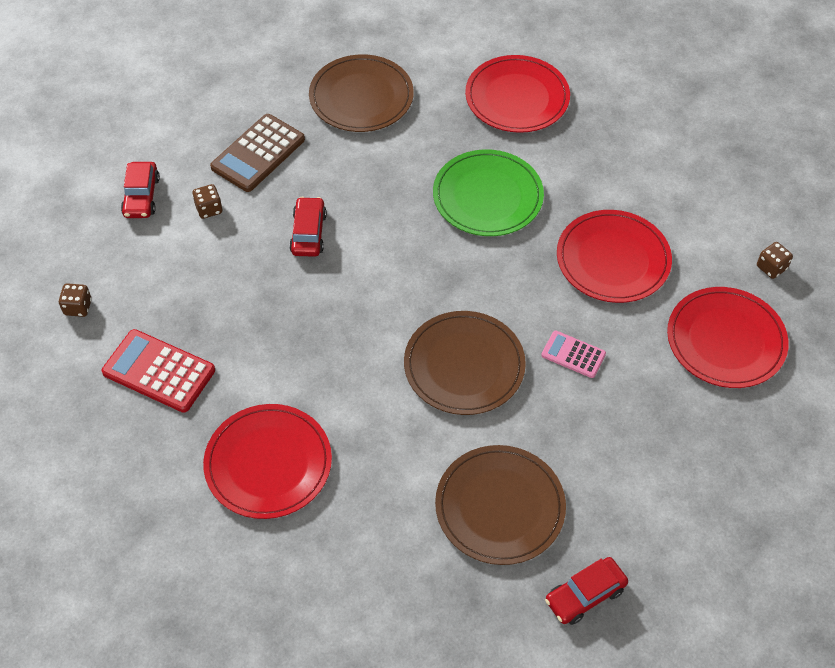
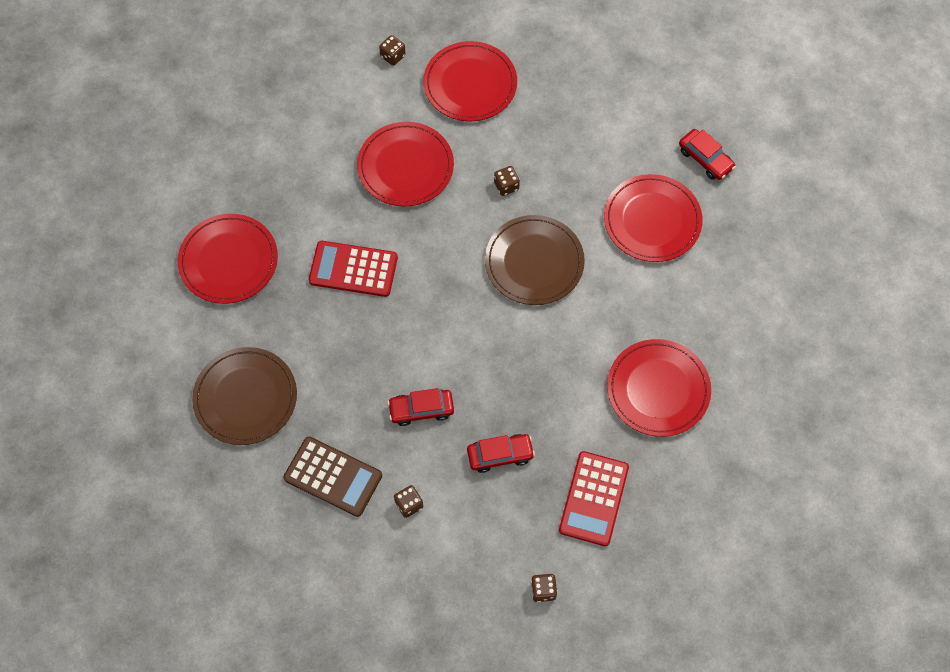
camera: 100 degrees left, 10 degrees up
red car [121,162,160,218] -> red car moved to [467,434,535,473]
green plate [433,150,544,236] -> red calculator [309,241,398,297]
brown plate [435,445,566,565] -> red plate [604,174,703,262]
pink calculator [541,331,606,378] -> brown dice [494,166,520,196]

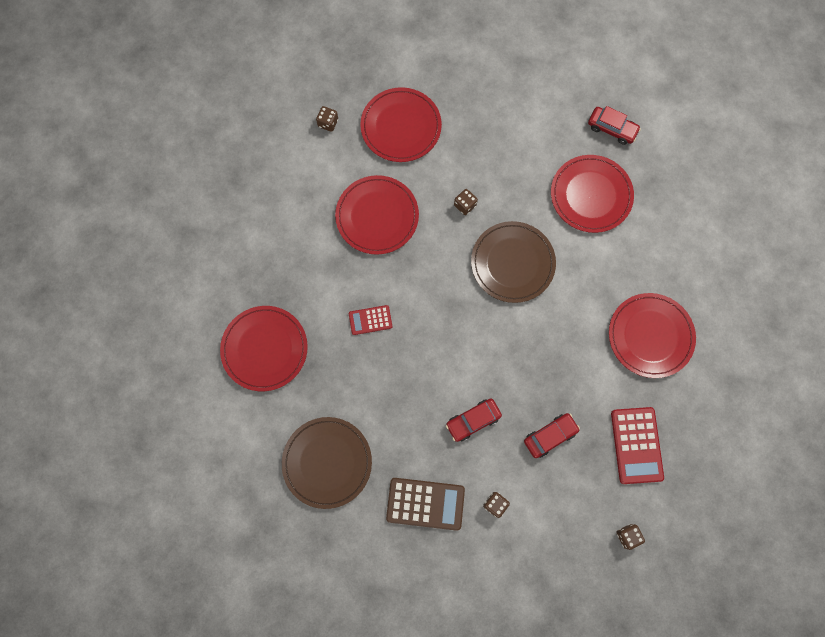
camera: 20 degrees left, 10 degrees up
red calculator [309,241,398,297] -> red calculator [349,305,392,335], size x0.58

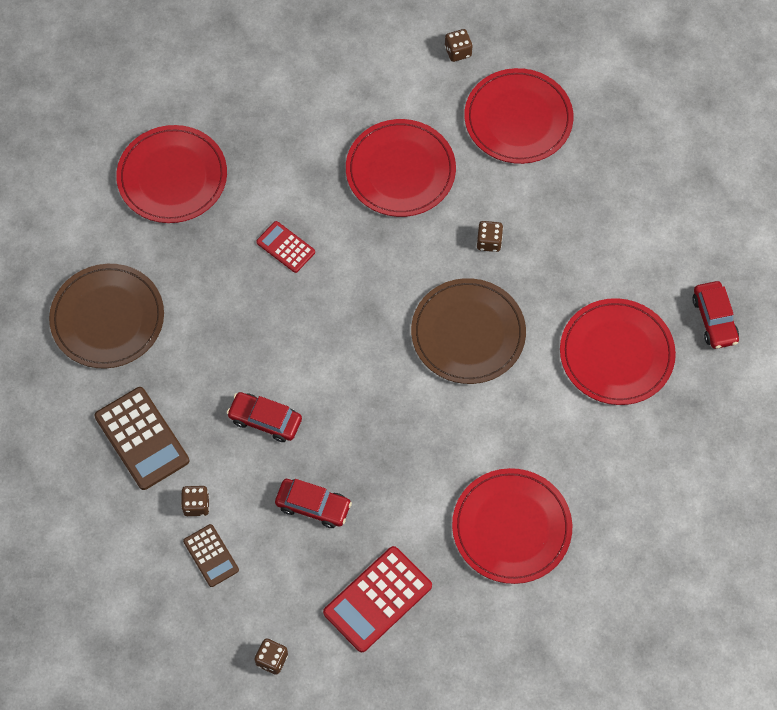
camera: 50 degrees right, 10 degrees down
none -> brown calculator [183,524,239,587]

